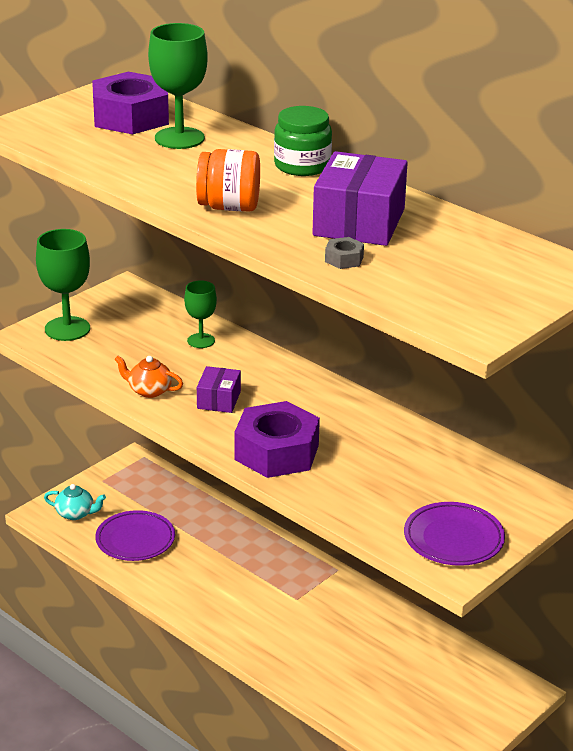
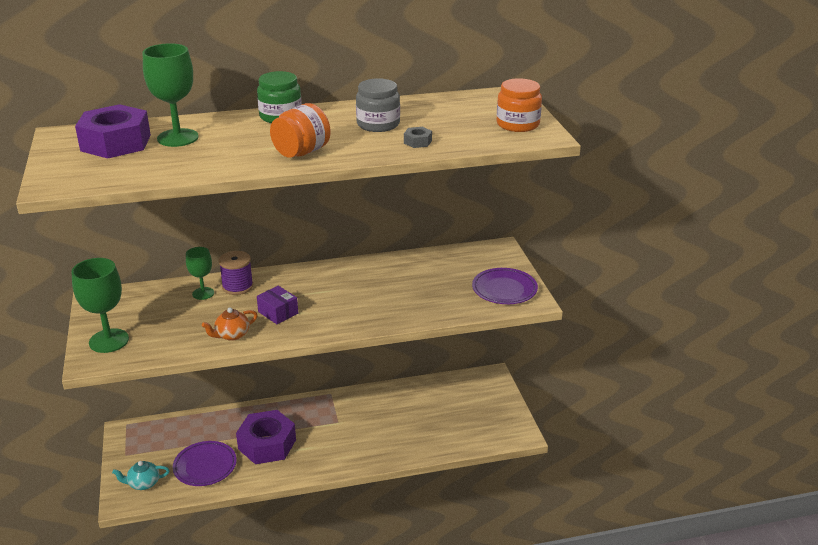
camera: 55 degrees left, 0 degrees up
turquoise teapot [44,484,106,520] -> turquoise teapot turned 150 degrees counterclockwise [112,461,170,490]
purple nut [234,401,320,478] -> purple nut moved to [236,410,296,464]
purple box [312,151,408,246] -> grey jar [356,78,400,132]
none -> purple spool [219,251,253,295]
none -> orange jar [497,78,542,132]

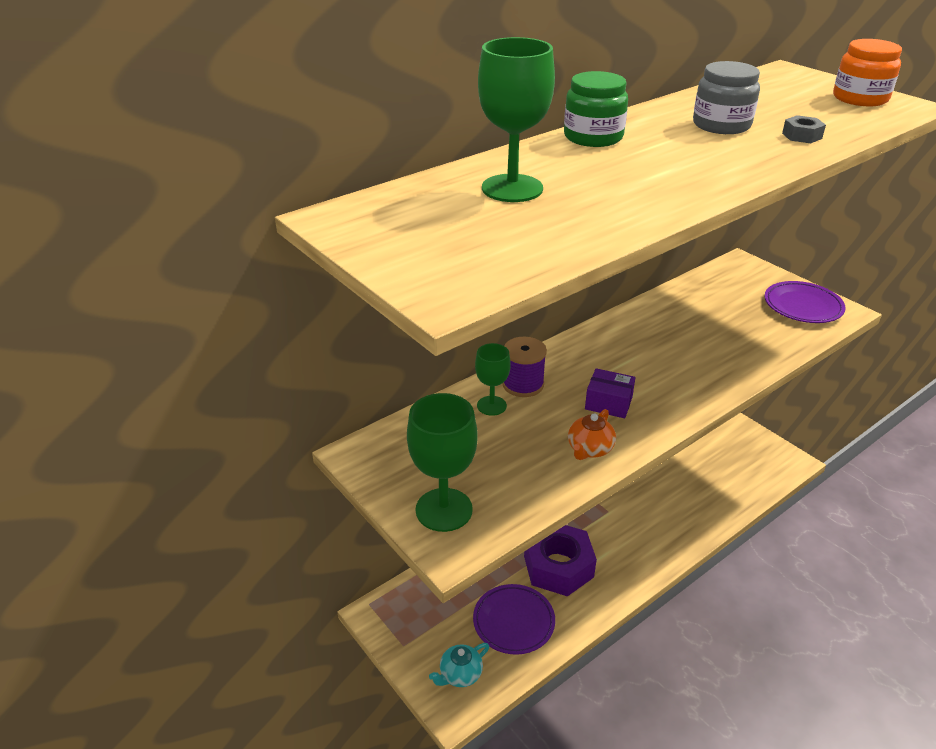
camera: 25 degrees left, 5 degrees up
purple nut [75,104,151,158] -> none
orange jar [270,103,331,158] -> none

